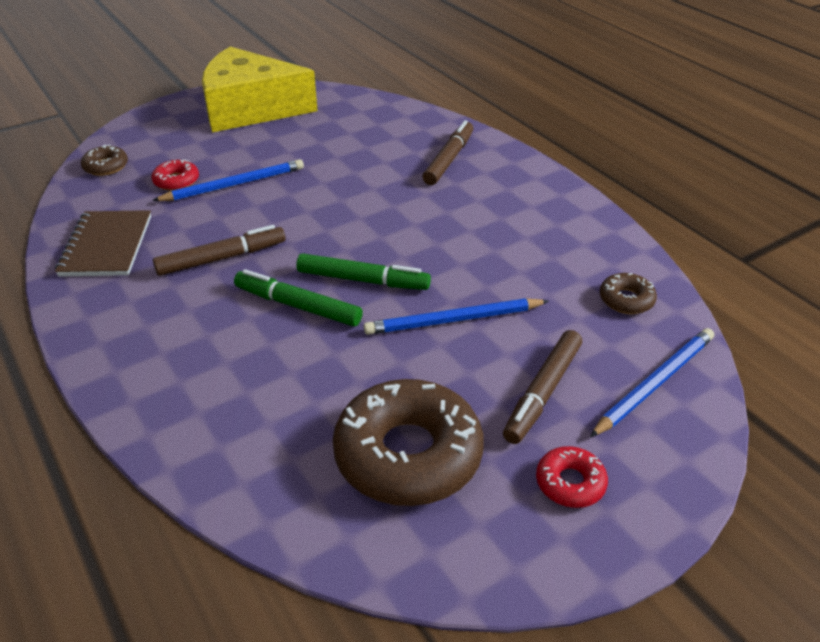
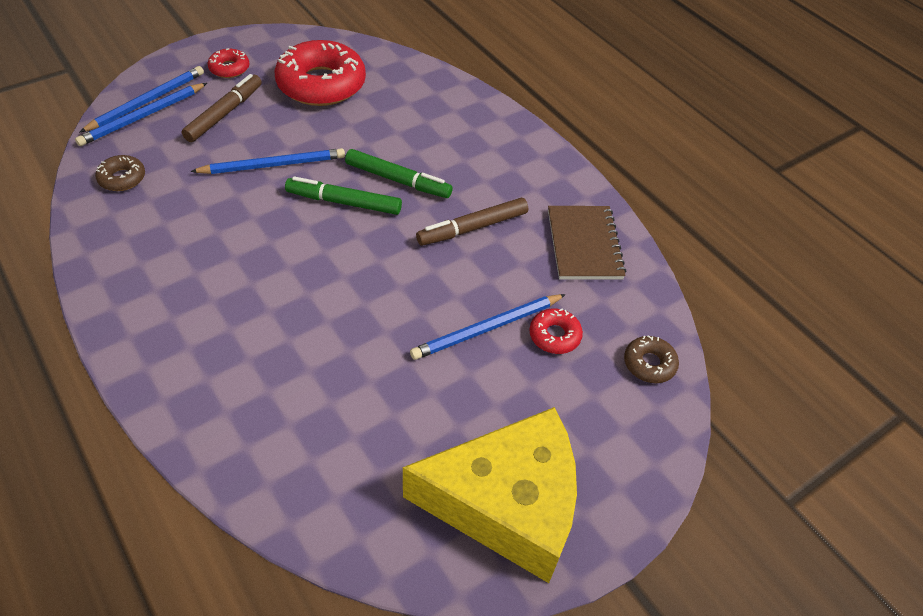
camera: 175 degrees right, 10 degrees up
brown donut [333,379,484,506] -> red donut [274,40,366,106]
brown marker [422,120,473,185] -> none
none -> blue pencil [80,66,204,132]

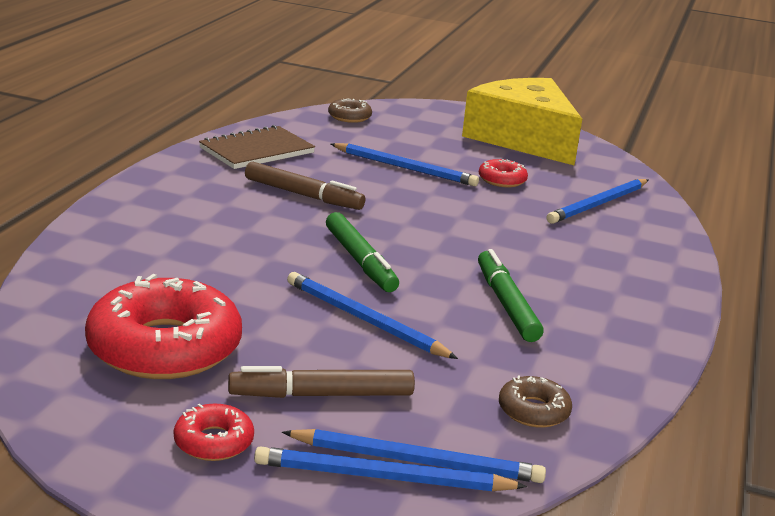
camera: 125 degrees left, 25 degrees down
green marker [345,149,453,198] -> green marker moved to [478,249,544,342]
red donut [529,308,583,354] -> red donut moved to [479,159,528,187]
none -> blue pencil [547,179,648,224]

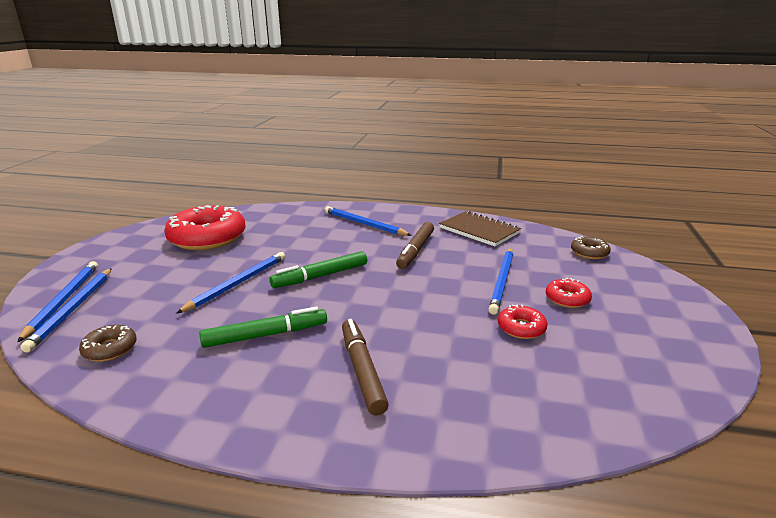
camera: 85 degrees right, 0 degrees up
red donut [174,403,254,461] -> red donut moved to [546,278,592,308]
brown marker [228,366,415,398] -> brown marker moved to [342,319,389,415]
yellow cheese [462,78,582,165] -> none
blue pencil [547,179,648,224] -> blue pencil moved to [325,206,411,236]

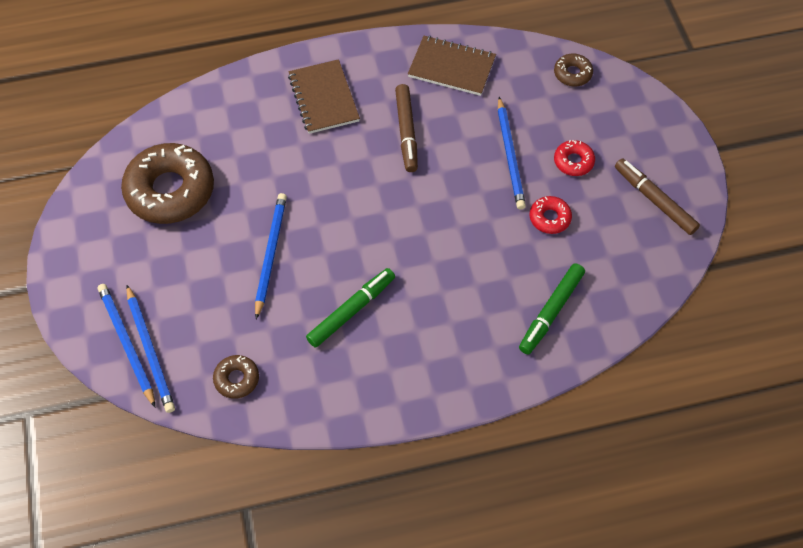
camera: 25 degrees left, 35 degrees up
red donut [164,205,246,250] -> brown donut [121,143,214,224]
green marker [269,251,367,288] -> green marker moved to [519,263,585,354]
blue pencil [325,206,411,236] -> brown notebook [288,59,360,134]
brown marker [342,319,389,415] -> brown marker moved to [615,158,700,235]

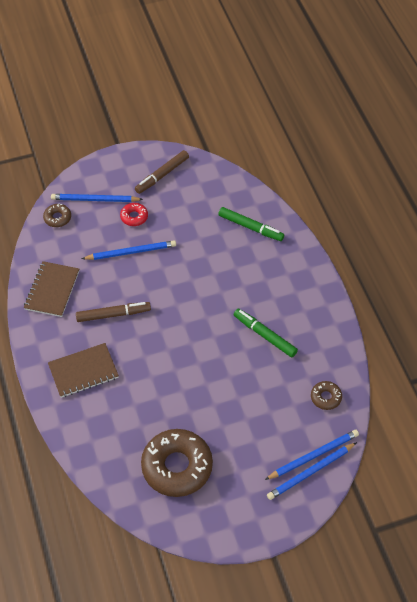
camera: 95 degrees left, 5 degrees down
blue pencil [255,193,287,319] -> blue pencil moved to [51,194,143,202]
red donut [530,196,572,234] -> none

